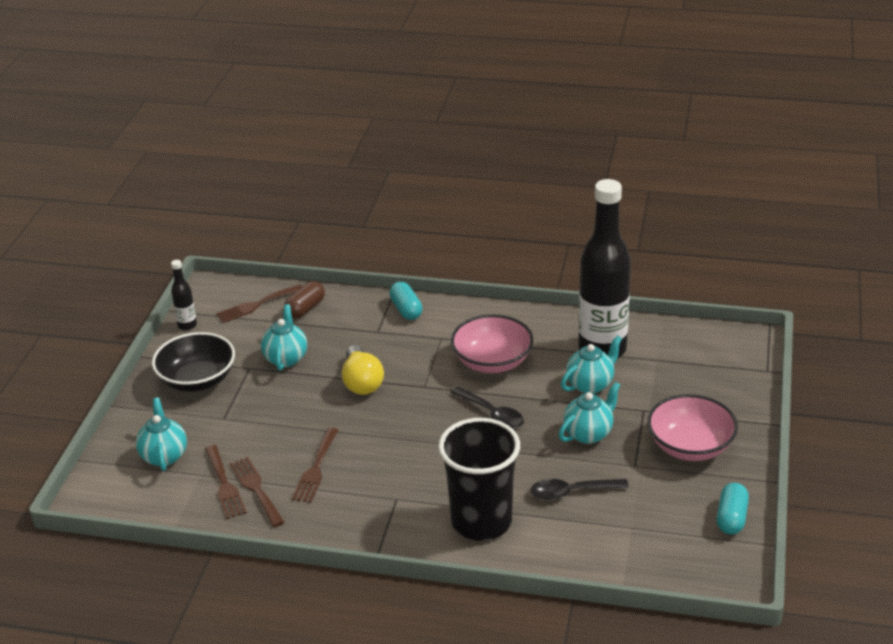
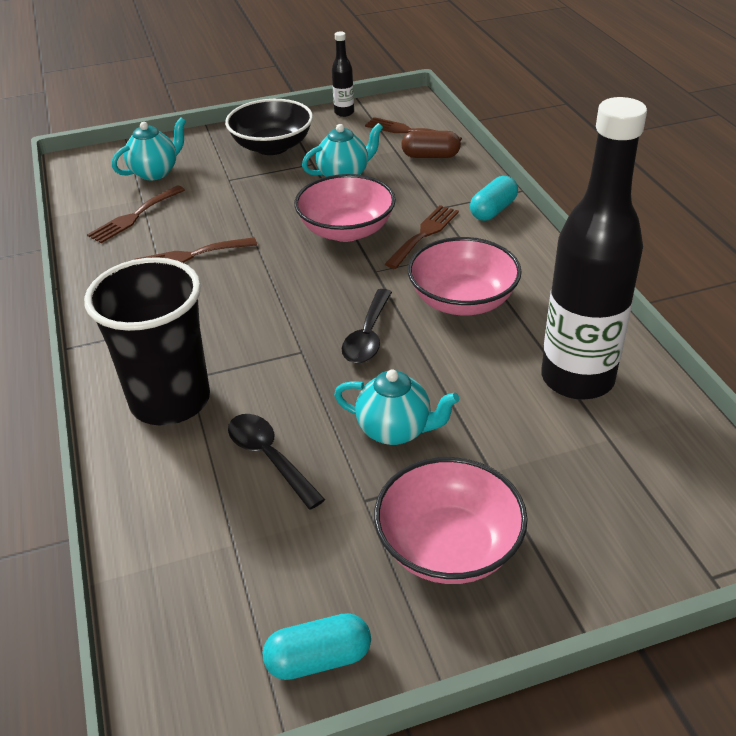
camera: 60 degrees right, 5 degrees up
brown fork [229,457,284,527] -> brown fork moved to [385,205,459,269]
yellow light bulb [342,345,384,395] -> pink bowl [294,174,396,242]
turquoise teapot [561,335,622,394] -> none

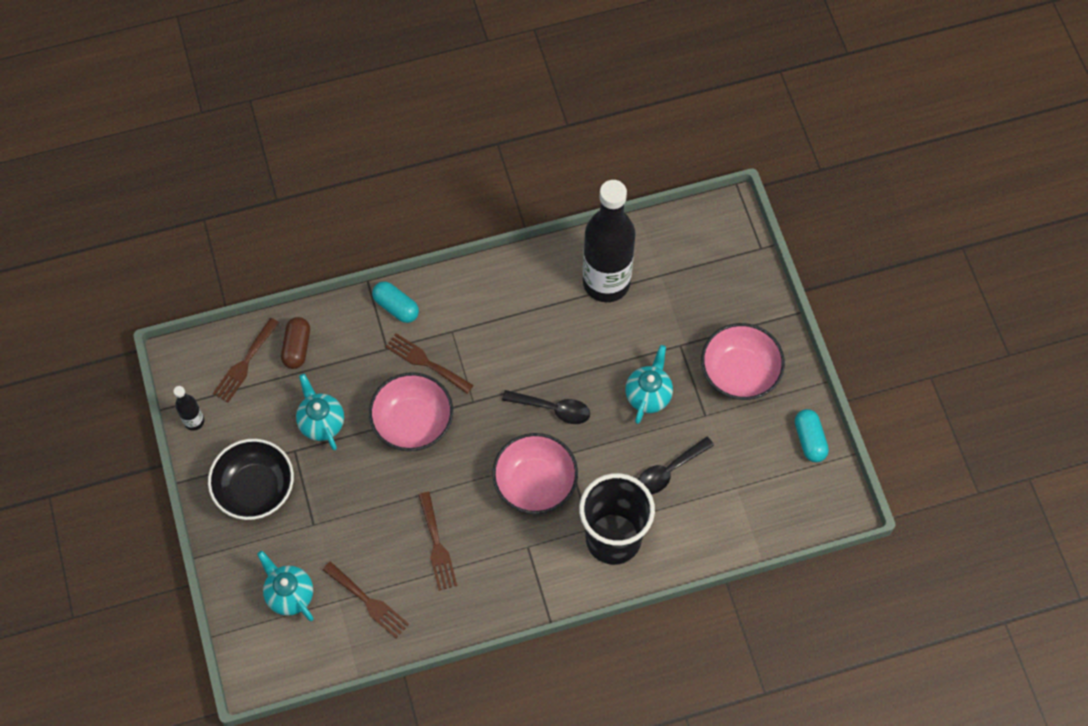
camera: 90 degrees left, 25 degrees up
pink bowl [408,237,522,315] -> pink bowl moved to [492,433,578,514]

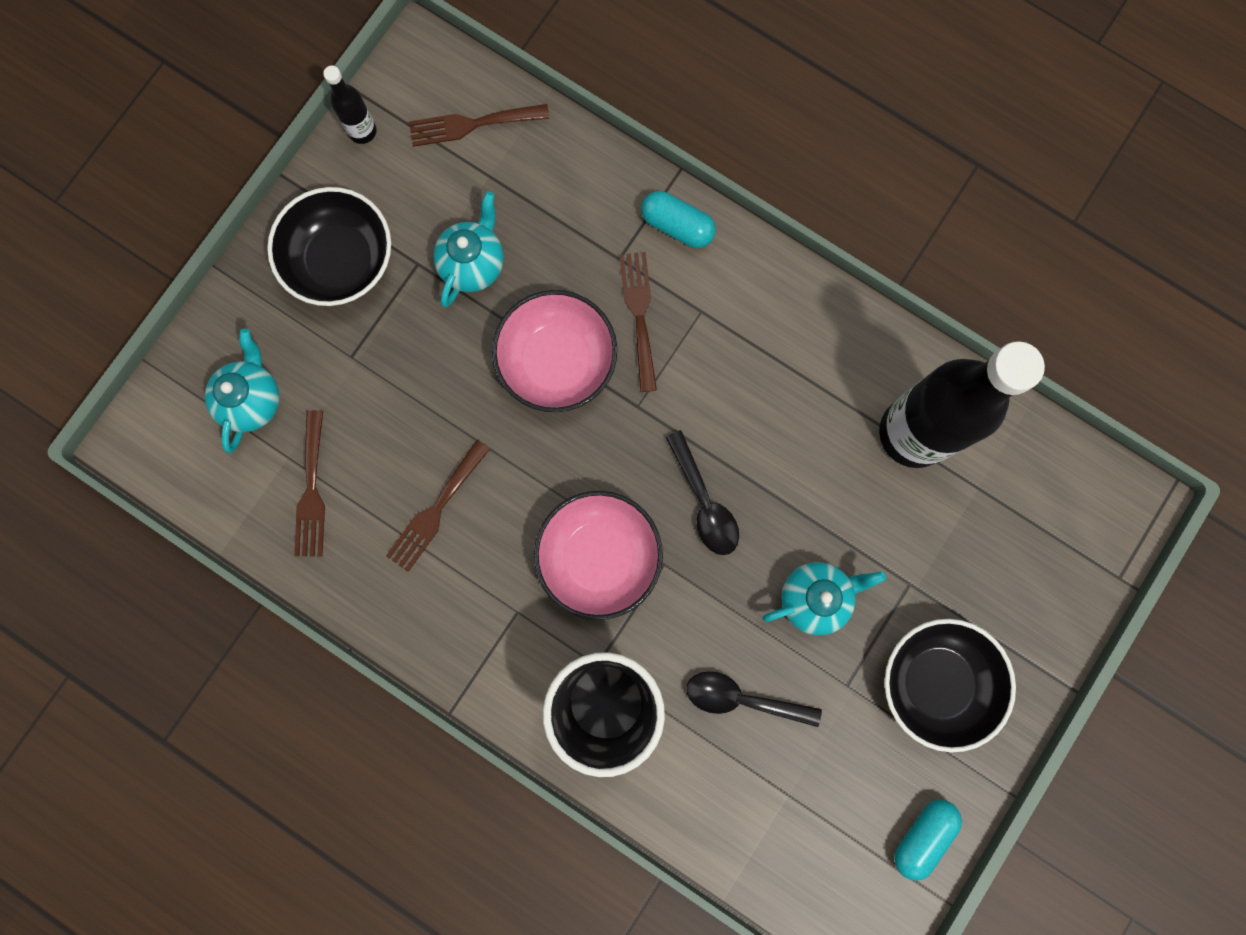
camera: 50 degrees right, 15 degrees up
brown capsule [281,317,310,369] -> none
turquoise capsule [372,281,419,323] -> turquoise capsule turned 60 degrees counterclockwise [641,191,716,248]
pink bowl [701,323,785,400] -> black bowl [884,619,1016,752]

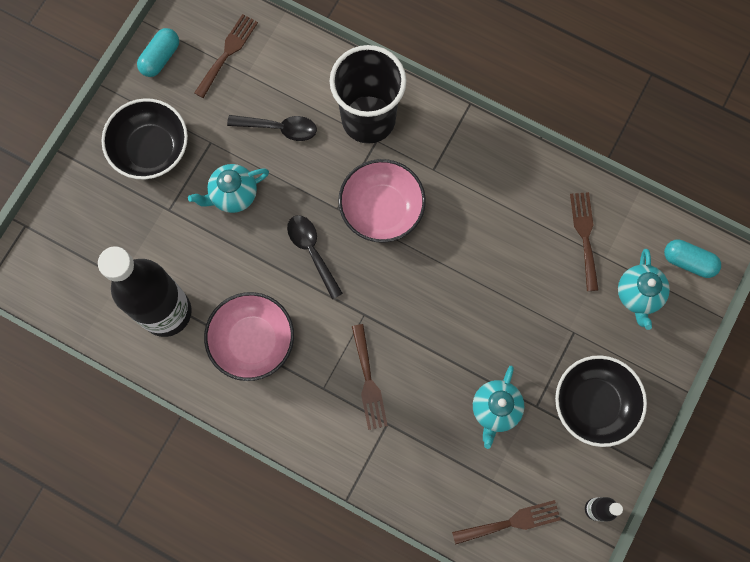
camera: 175 degrees right, 5 degrees down
brown fork [386,440,490,572] -> brown fork moved to [194,14,258,98]
pink bowl [492,290,617,412] -> pink bowl moved to [204,292,294,381]
turquoise capsule [641,191,716,248] -> turquoise capsule moved to [664,239,721,278]

